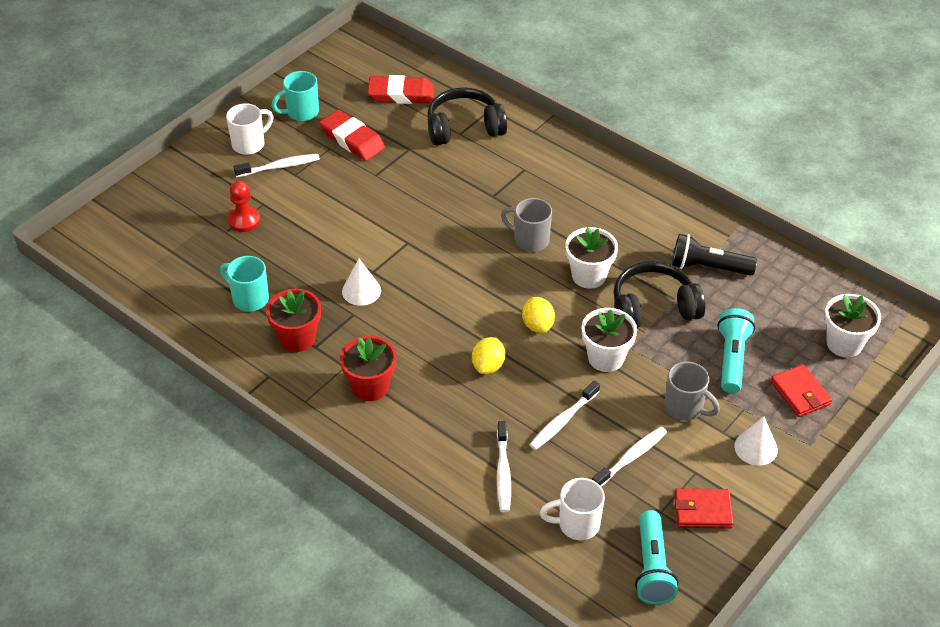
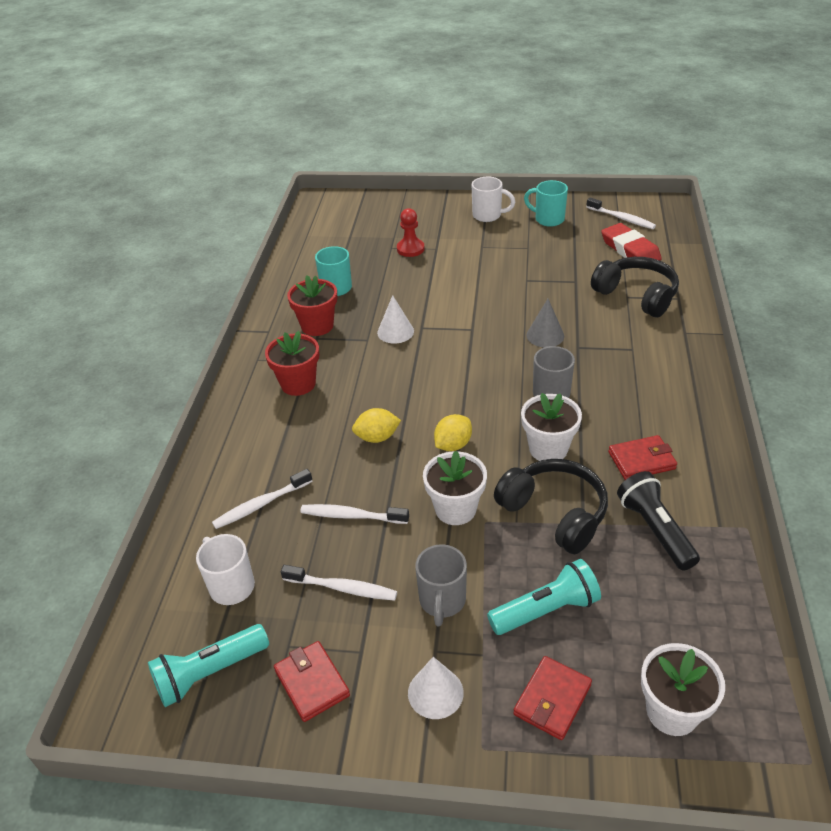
camera: 60 degrees right, 5 degrees down
white toothbrush [234,154,320,177] -> white toothbrush moved to [586,198,656,229]
red eraser [319,110,385,161] -> none
none -> grey cone [526,299,564,347]
none -> red wallet [608,435,677,480]

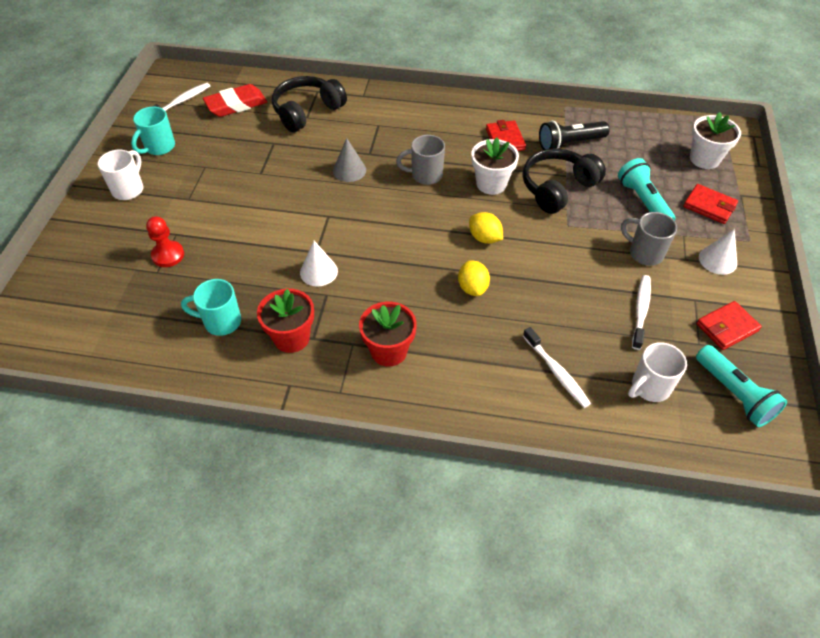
camera: 90 degrees left, 10 degrees up
white toothbrush [300,504,409,524] -> none
grey mug [415,544,467,626] -> grey mug turned 150 degrees counterclockwise [621,212,677,266]
white flower pot [423,451,487,525] -> none

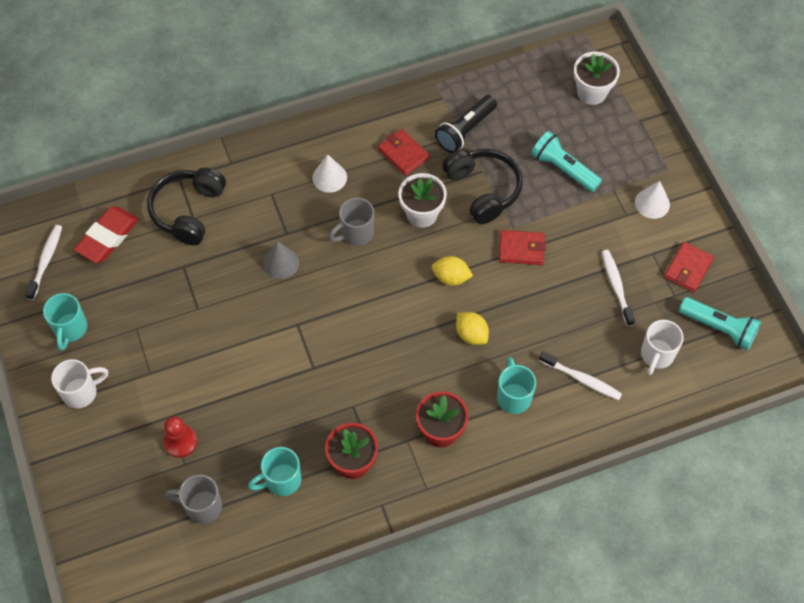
camera: 30 degrees left, 10 degrees up
white mug [97,150,143,200] -> white mug turned 75 degrees clockwise [51,359,108,408]
white cone [300,241,338,287] -> white cone moved to [312,154,347,193]
black headphones [523,148,606,214] -> black headphones turned 135 degrees clockwise [442,149,523,224]
grey mug [621,212,677,266] -> grey mug moved to [165,474,222,524]
red wallet [683,184,738,224] -> red wallet moved to [499,230,546,265]
none -> turquoise mug [497,357,536,414]

